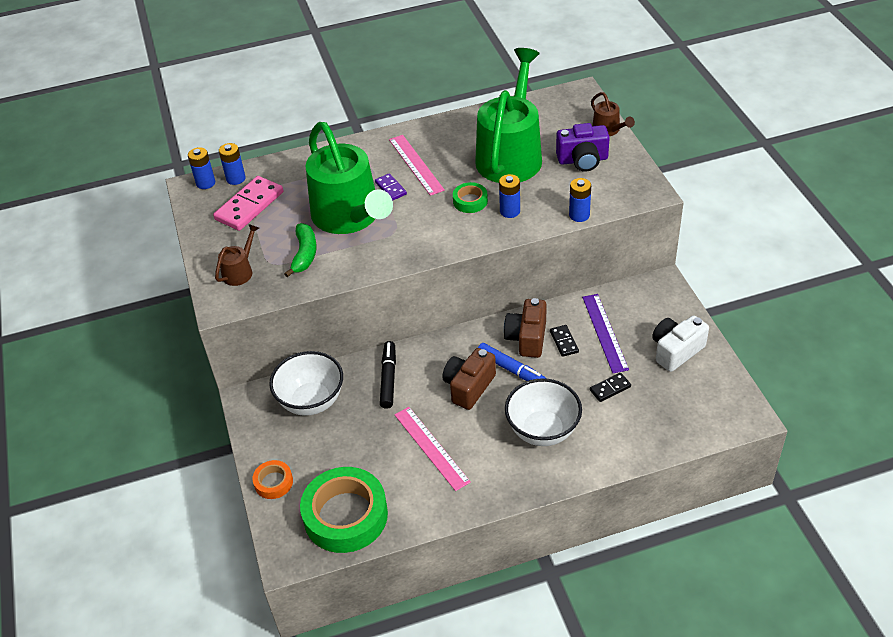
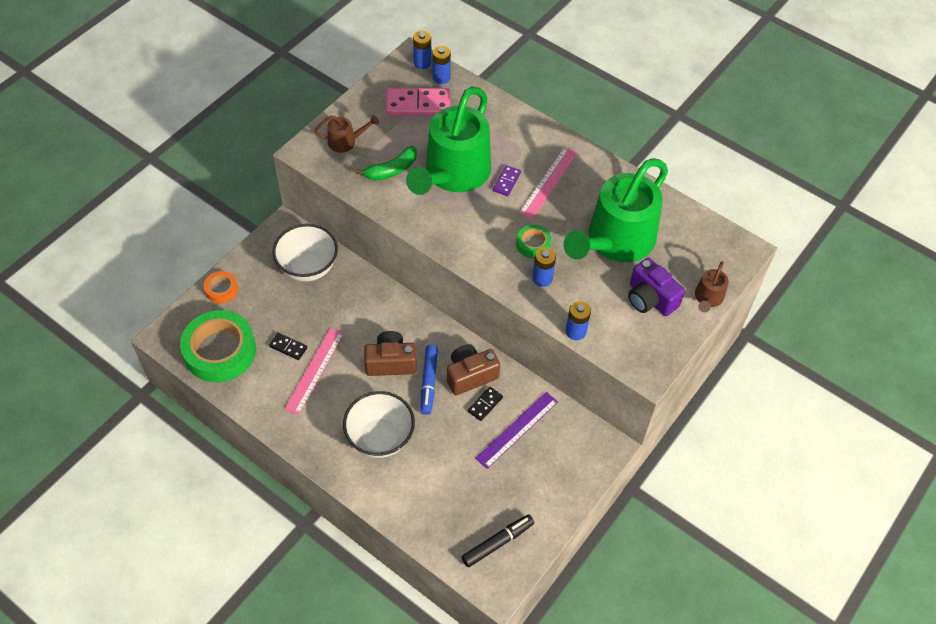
camera: 50 degrees right, 10 degrees up
black marker [380,341,396,409] -> black marker moved to [462,515,534,568]
green watering can [475,48,542,183] -> green watering can turned 150 degrees clockwise [563,158,668,262]
black domino [590,373,631,402] -> black domino moved to [269,333,307,360]
white camera [652,315,709,372] -> none

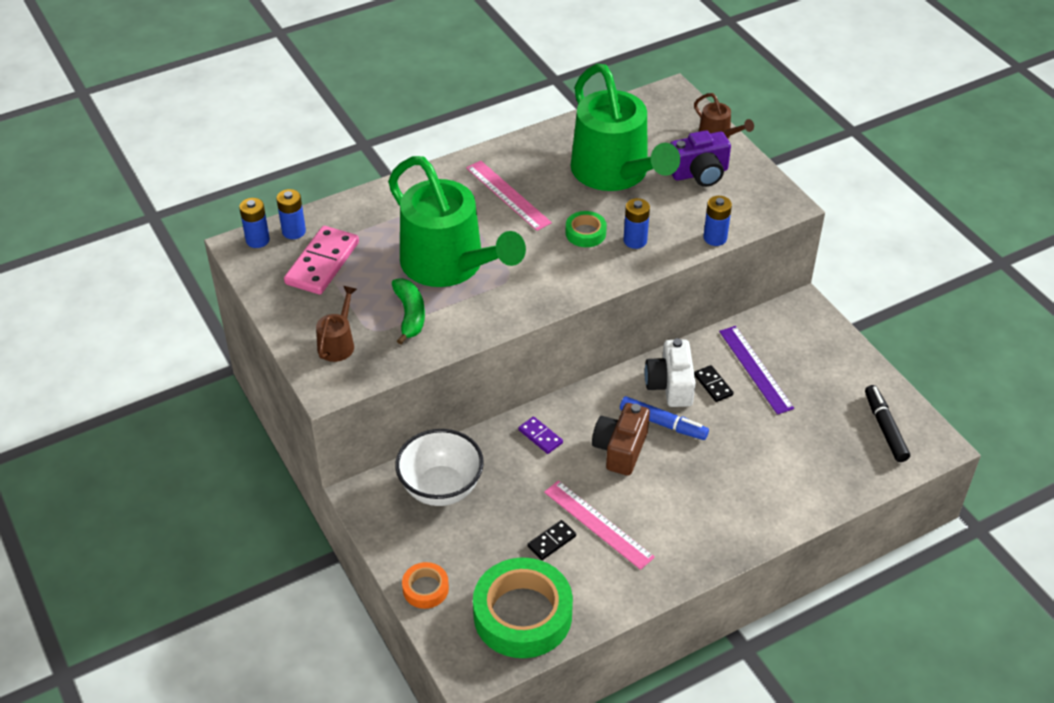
camera: 65 degrees left, 10 degrees down
white bowl [343,391,415,458] -> none
brown camera [447,344,500,395] -> white camera [644,338,696,407]
purple domino [493,165,521,196] -> purple domino moved to [518,416,563,454]

